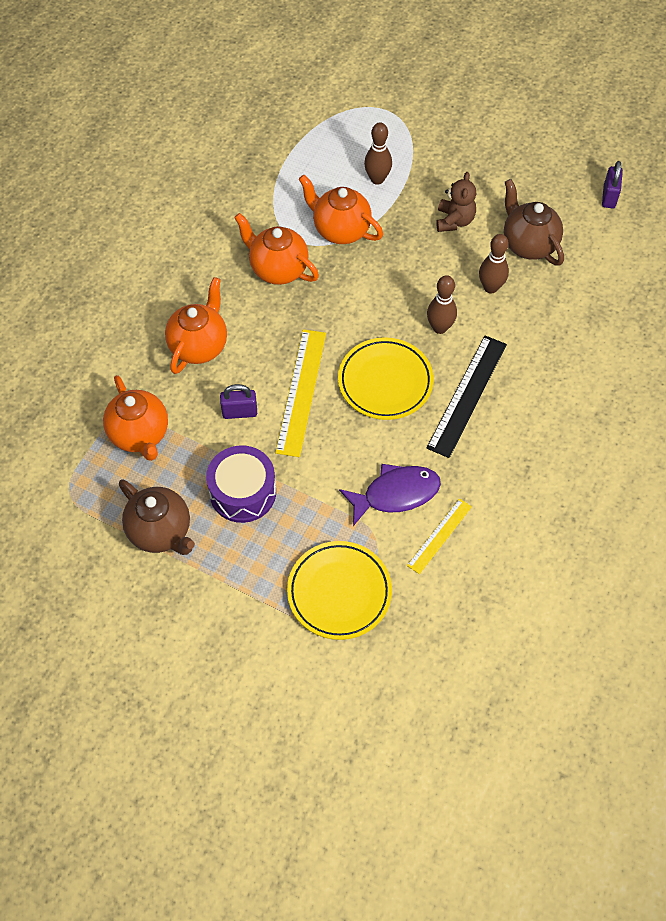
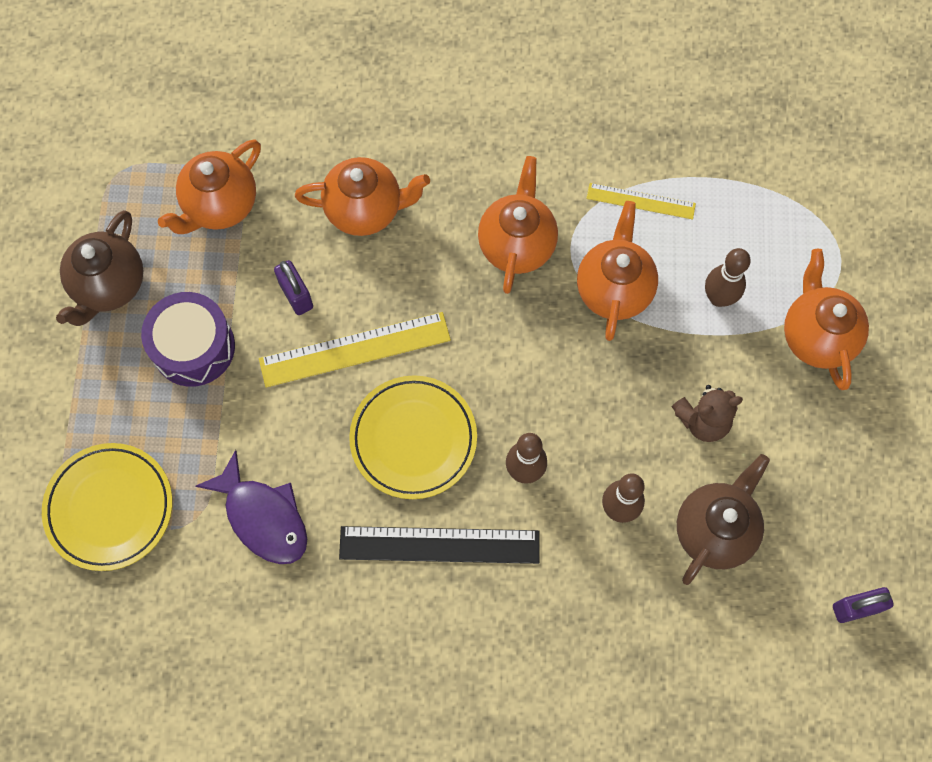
camera: 65 degrees right, 10 degrees up
yellow ruler [407,499,472,574] -> yellow ruler moved to [586,183,696,220]
none -> orange teapot [784,249,869,390]

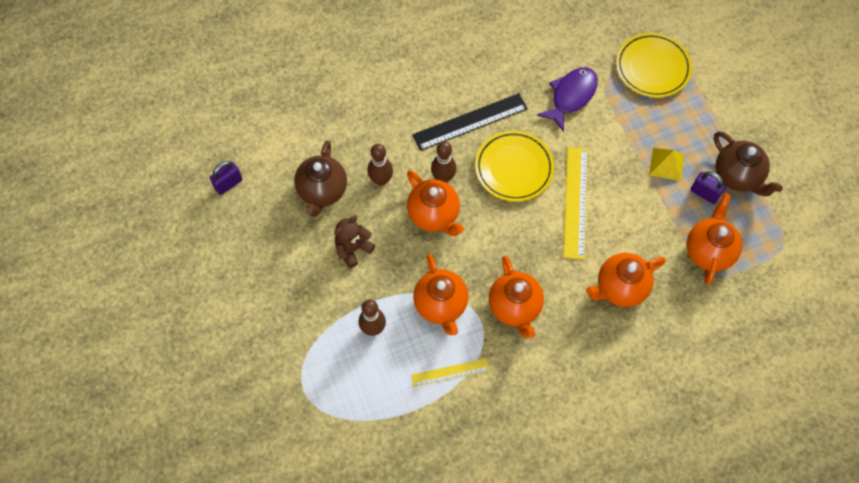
camera: 155 degrees right, 5 degrees down
brown teapot [56,210,143,326] -> brown teapot turned 150 degrees clockwise [714,131,783,196]
purple drum [141,292,235,387] -> yellow pyramid [649,148,684,181]
purple fish [195,450,307,564] -> purple fish turned 105 degrees clockwise [537,67,598,132]
yellow ruler [259,312,451,388] -> yellow ruler turned 45 degrees counterclockwise [563,147,587,259]
purple padlock [274,260,313,315] -> purple padlock moved to [691,171,726,204]
orange teapot [784,249,869,390] -> orange teapot moved to [407,170,464,236]

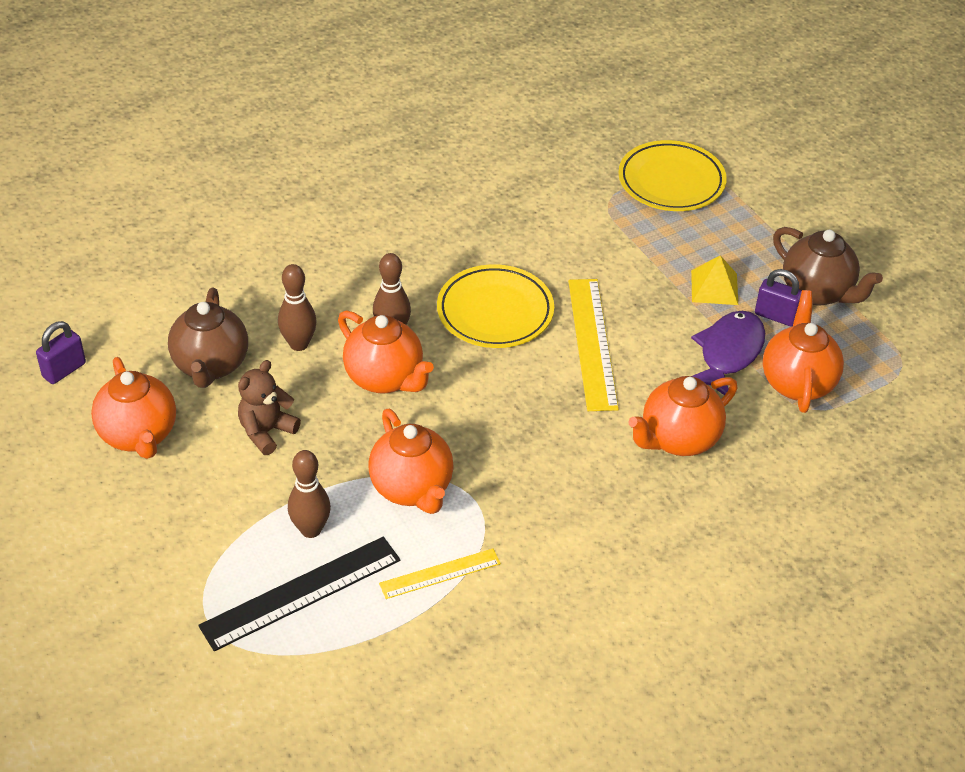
camera: 10 degrees left, 20 degrees down
black ruler [412,93,528,151] -> black ruler moved to [198,537,401,651]
orange teapot [489,256,544,338] -> orange teapot moved to [91,357,176,459]
purple fish [537,67,598,132] -> purple fish moved to [691,311,765,395]

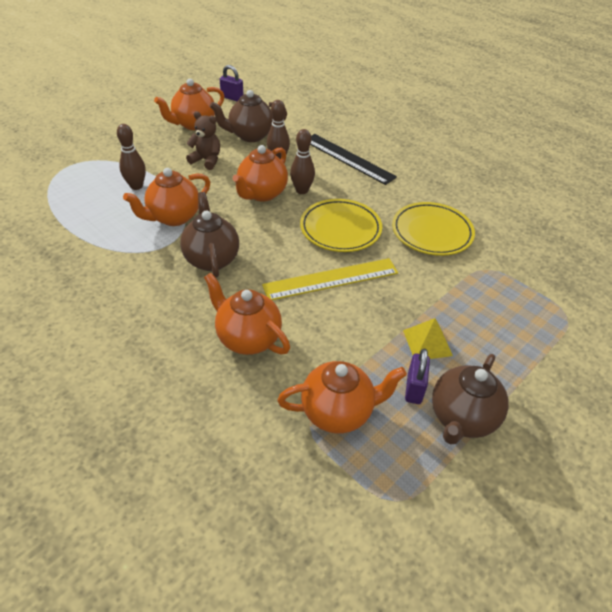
camera: 75 degrees right, 0 degrees up
black ruler [198,537,401,651] -> black ruler moved to [310,134,397,185]
yellow ruler [379,548,501,599] -> none
yellow plate [618,140,727,211] -> yellow plate moved to [392,202,475,256]
purple fish [691,311,765,395] -> none
none -> brown teapot [180,192,239,278]

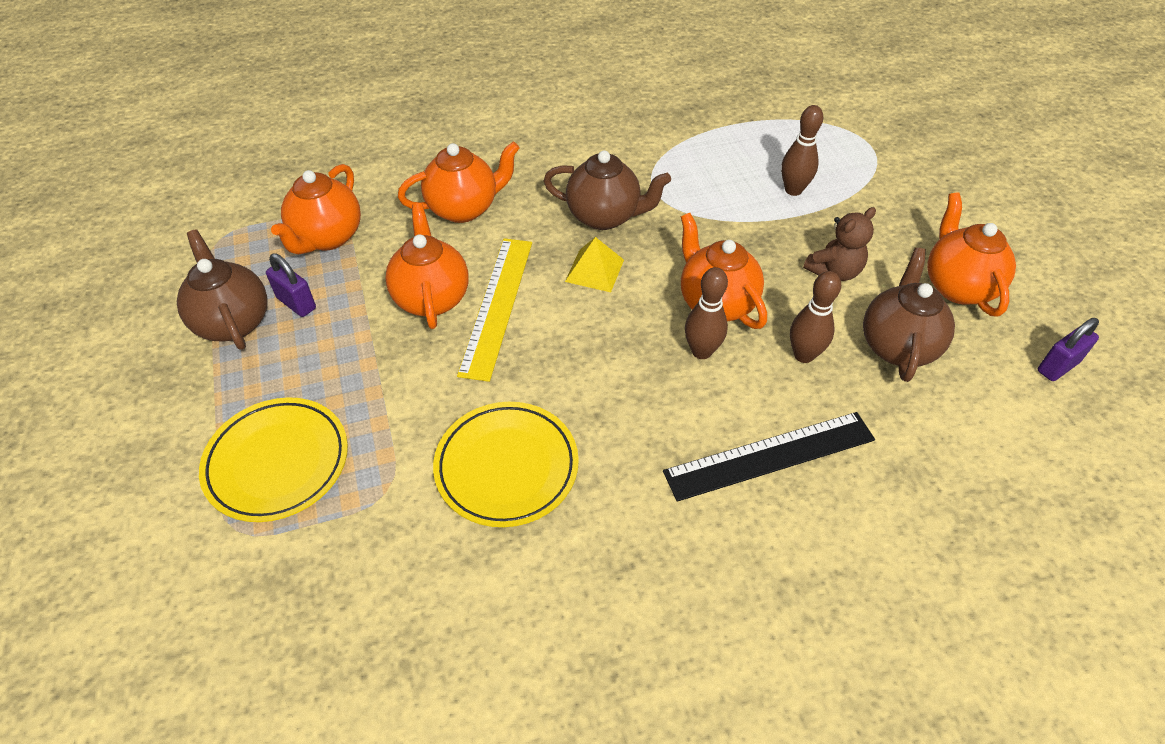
camera: 120 degrees right, 5 degrees up
orange teapot [123,168,210,226] -> orange teapot moved to [385,203,469,329]
yellow plate [300,199,382,252] -> yellow plate moved to [199,397,348,522]
yellow pyramid [403,318,453,359] -> yellow pyramid moved to [565,237,624,292]

